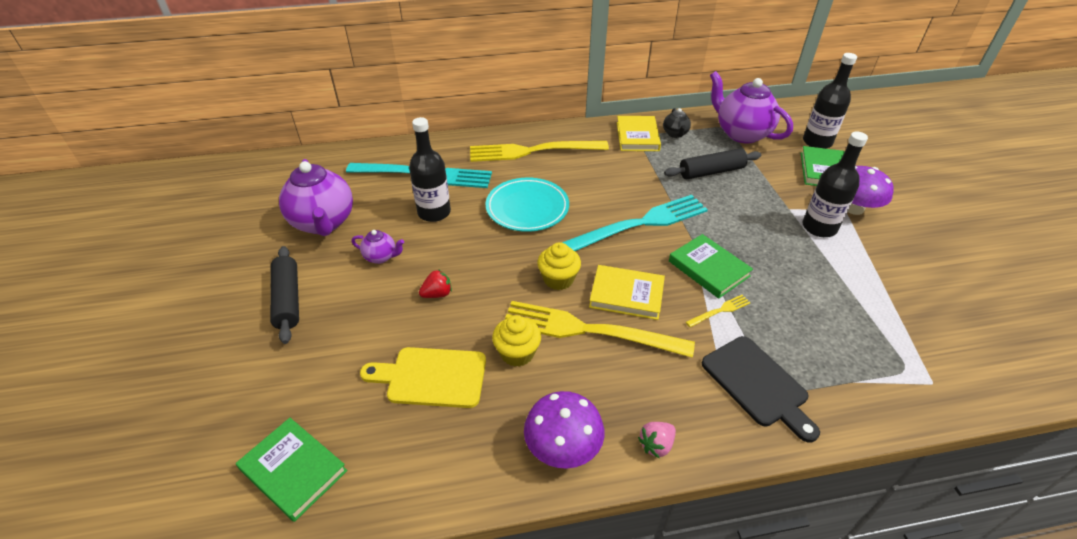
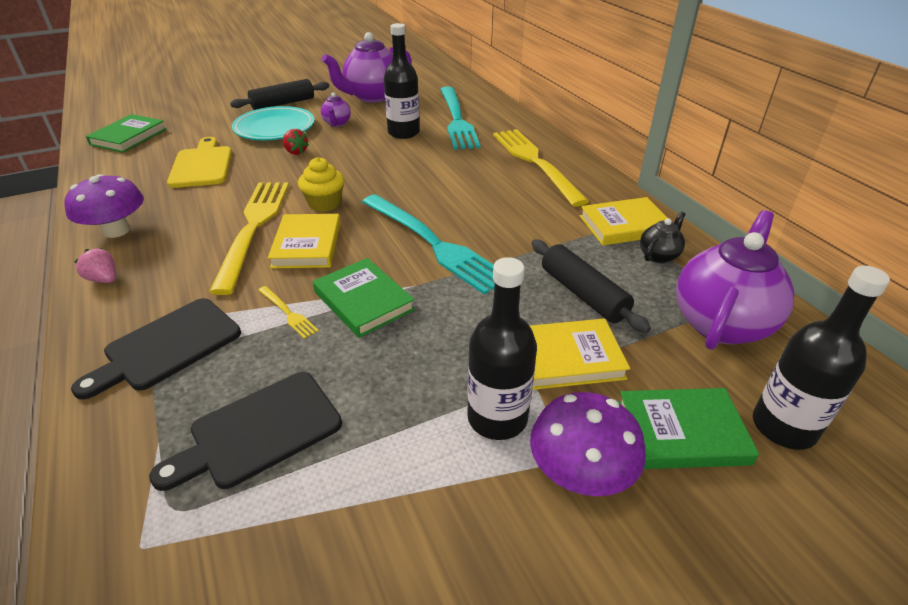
camera: 75 degrees right, 5 degrees down
turquoise plate [485,178,569,232] -> turquoise plate moved to [232,106,315,140]
yellow cupcake [492,315,541,367] -> none
black teapot [663,108,691,138] -> black teapot turned 150 degrees clockwise [640,212,685,263]
green book [669,234,753,299] -> green book turned 75 degrees counterclockwise [313,258,415,338]
none -> black cutting board [149,372,342,491]
none -> yellow book [530,319,630,390]

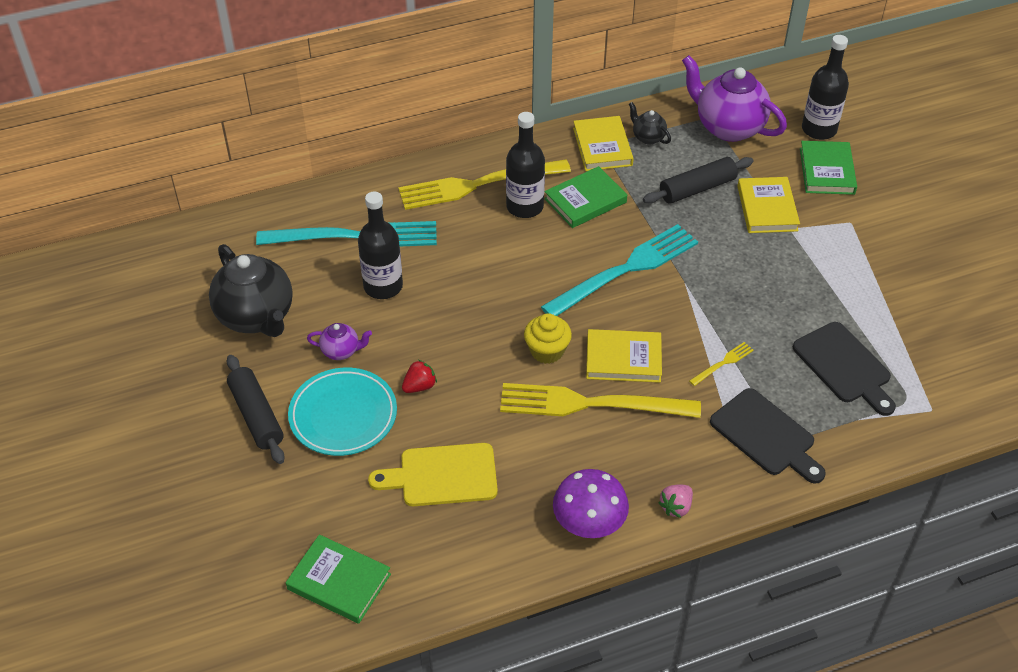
camera: 85 degrees left, 10 degrees up
green book [313,258,415,338] -> green book moved to [544,166,627,228]
purple teapot [322,32,412,103] -> black teapot [209,244,293,337]
black bottle [467,257,537,440] -> black bottle moved to [506,112,545,218]
purple mushroom [530,392,646,496] -> none

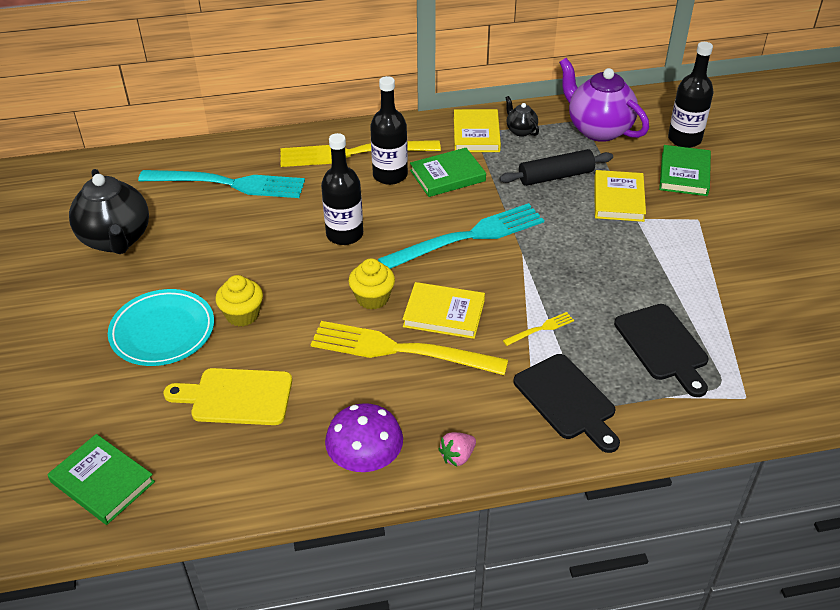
camera: 10 degrees right, 5 degrees down
black rolling pin [227,355,285,464] -> none
purple teapot [307,323,372,360] -> none
black bottle [358,191,403,299] -> black bottle moved to [321,133,363,245]
red strawberry [402,360,437,393] -> yellow cupcake [216,275,263,326]

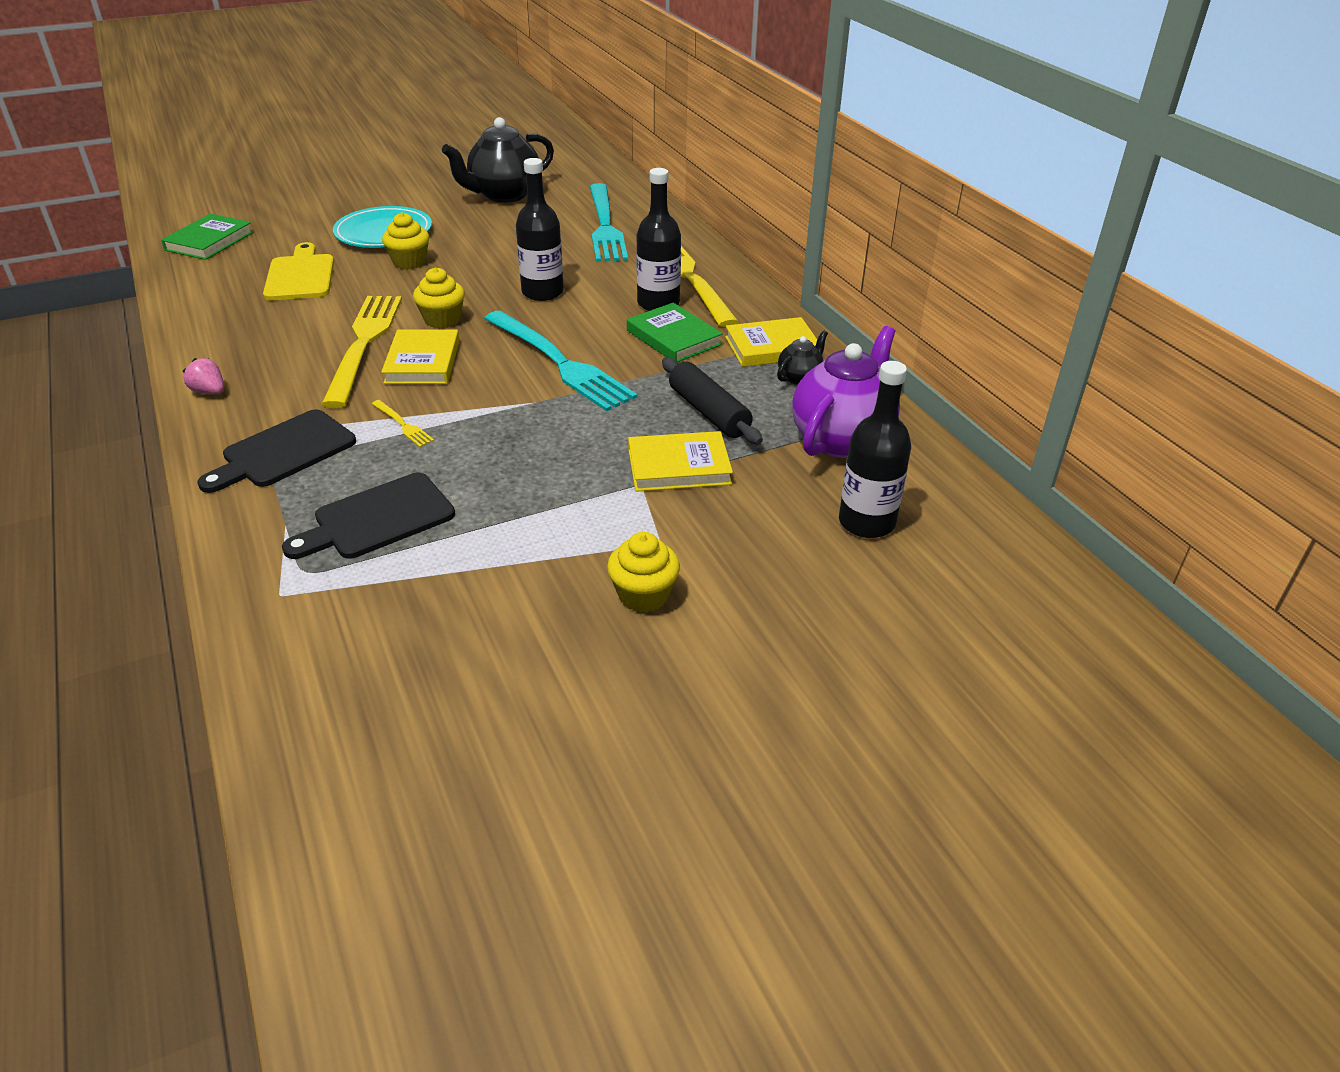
camera: 75 degrees right, 5 degrees down
purple mushroom [325,403,403,472] -> none
green book [659,145,711,196] -> none
none -> yellow cupcake [607,532,680,613]

